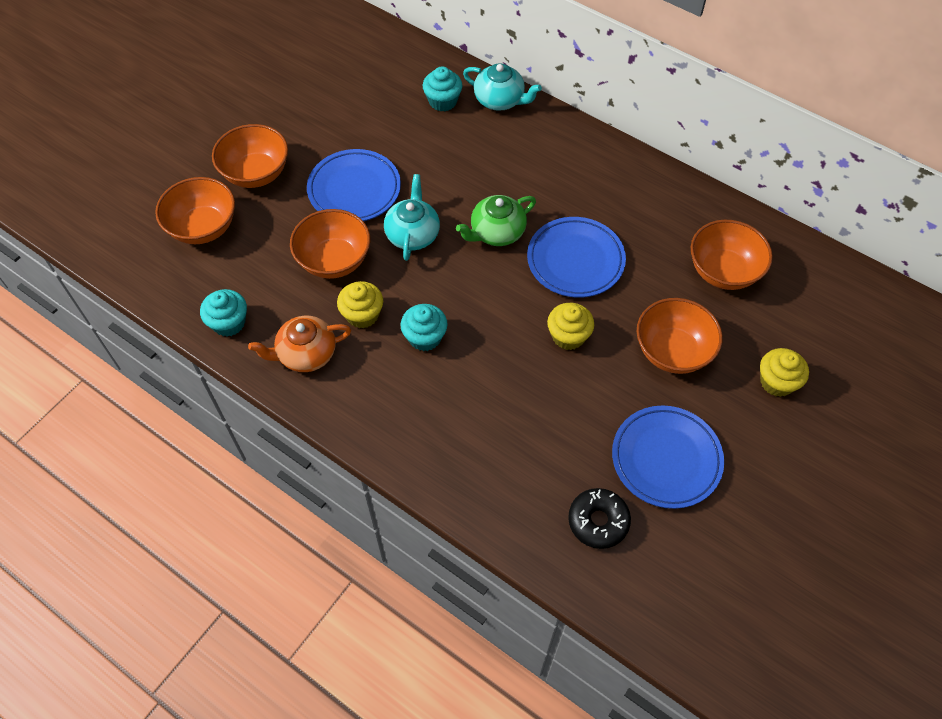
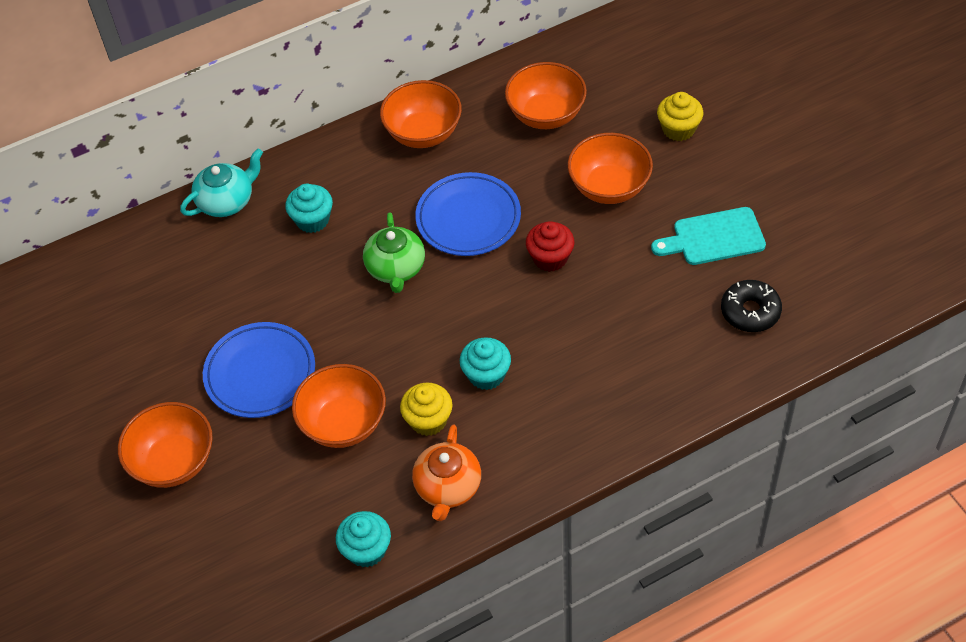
camera: 60 degrees left, 5 degrees down
orange bowl [155,177,235,244] -> orange bowl moved to [380,80,462,148]
turquoise teapot [384,174,440,261] -> none
turquoise cupcake [422,66,462,112] -> turquoise cupcake moved to [285,184,333,233]
yellow cupcake [547,303,594,350] -> red cupcake [526,221,575,272]
blue plate [612,406,724,509] -> turquoise cutting board [651,207,766,265]

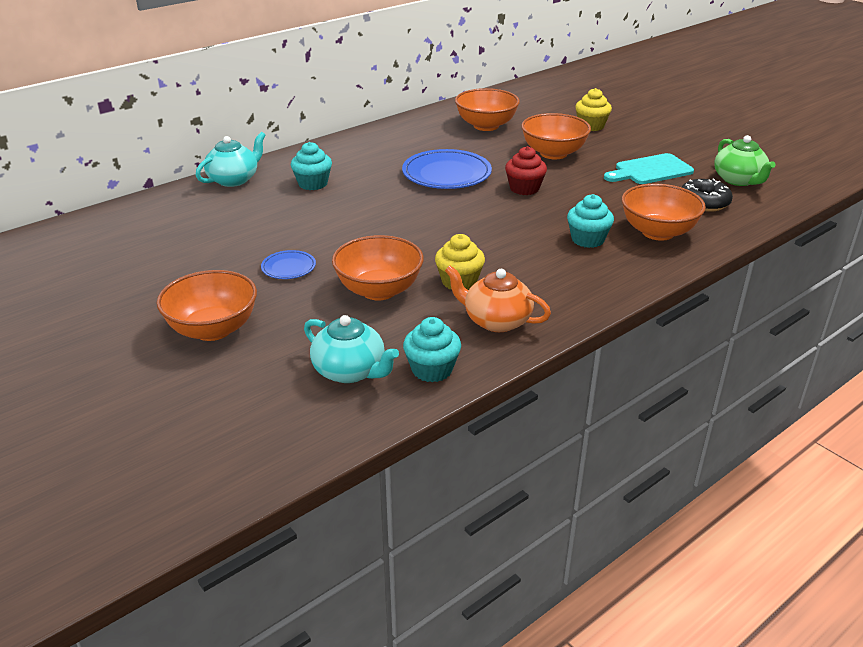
camera: 15 degrees left, 20 degrees down
blue plate [203,322,315,418] -> blue plate [261,250,316,279], size x0.51
green teapot [363,212,425,293] -> green teapot moved to [714,135,776,186]
orange bowl [380,80,462,148] -> orange bowl moved to [622,184,706,241]
orange teapot [412,425,481,521] -> orange teapot turned 120 degrees clockwise [445,266,551,332]
turquoise cupcake [460,337,511,390] -> turquoise cupcake moved to [567,194,614,248]
none -> turquoise teapot [304,315,399,383]

